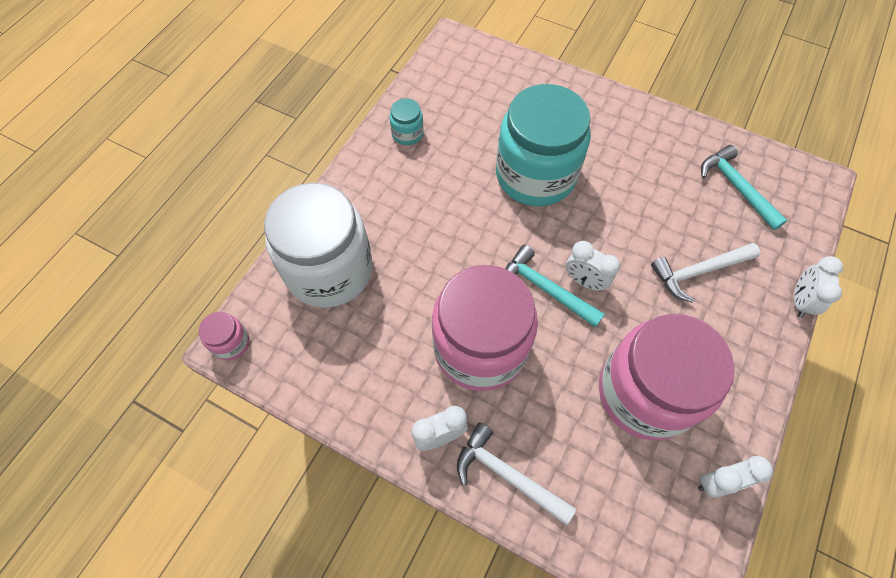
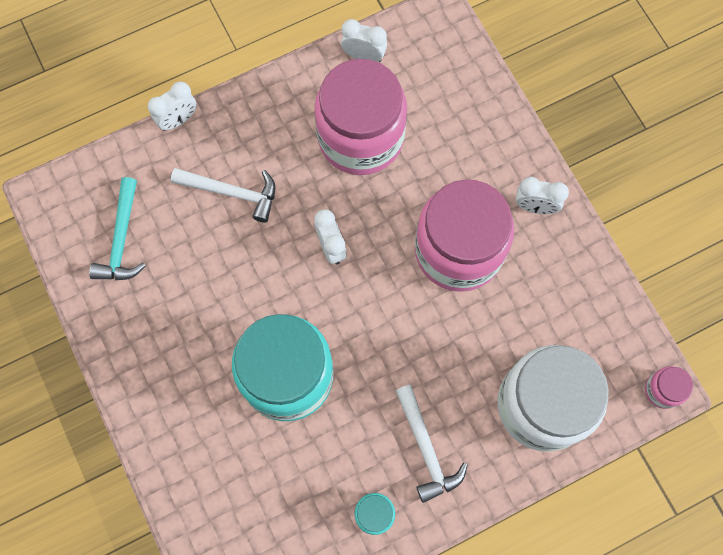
camera: 145 degrees left, 10 degrees up
white hammer [457,422,576,525] -> white hammer moved to [395,385,468,503]
turquoise hammer [505,245,605,327] -> none

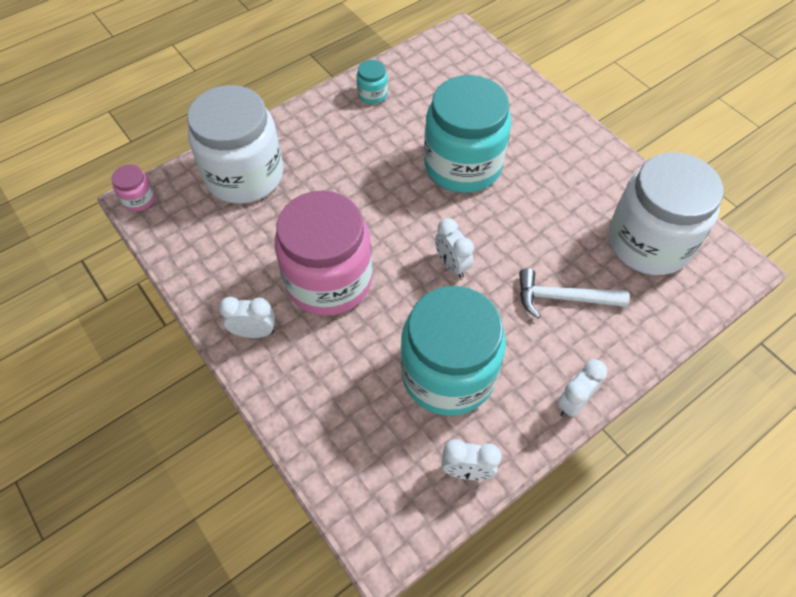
camera: 170 degrees right, 15 degrees down
turquoise hammer [89,177,145,281] -> white jar [608,152,724,275]
white clock [148,82,197,131] -> white clock moved to [557,359,607,417]
pink jar [315,59,407,175] -> turquoise jar [401,286,506,416]
white hammer [395,385,468,503] -> none

